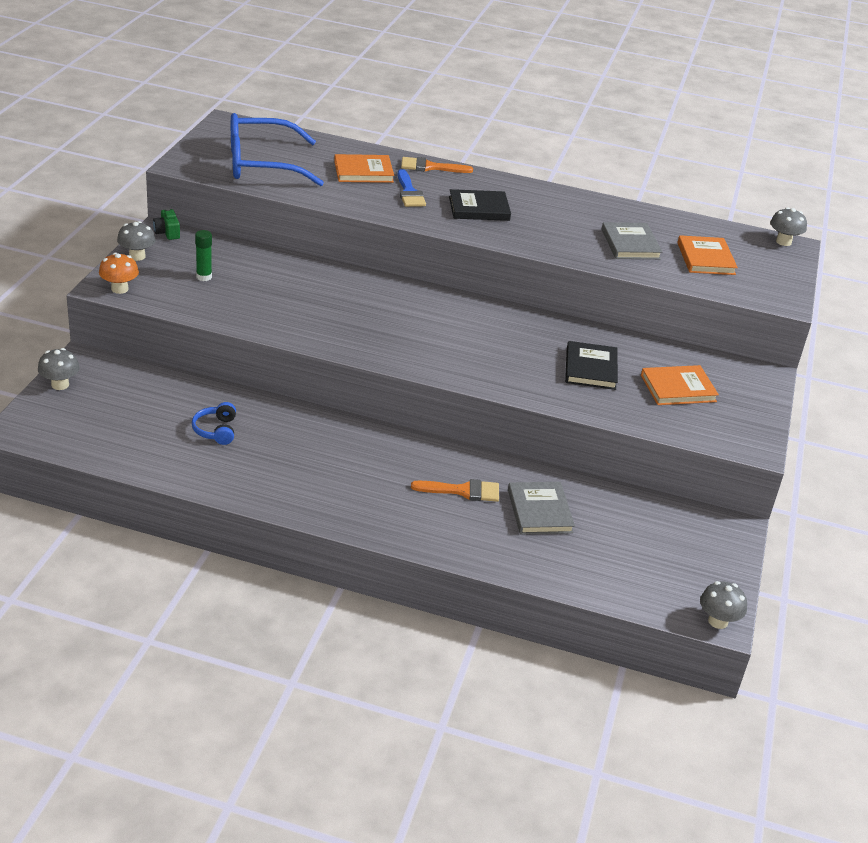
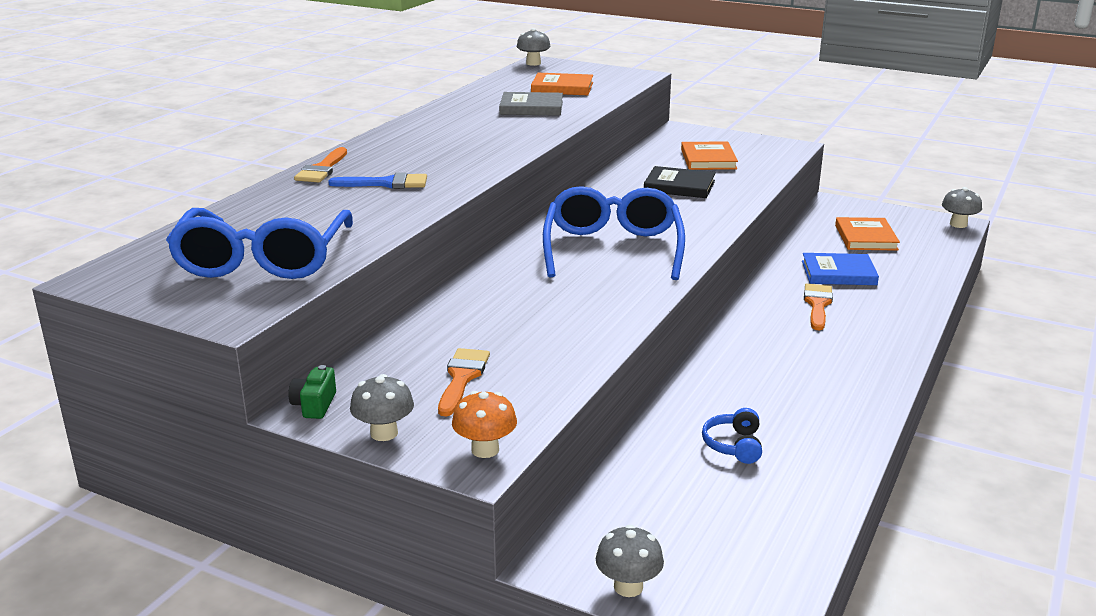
camera: 75 degrees left, 10 degrees down
green camera [153,208,180,240] -> green camera turned 105 degrees clockwise [288,365,336,419]
blue headphones [192,402,236,445] -> blue headphones turned 90 degrees clockwise [702,408,762,464]
green glue stick [195,230,212,281] -> orange brush [438,348,490,417]
orange book [334,154,394,183] -> orange book moved to [835,217,900,251]
black book [449,189,511,221] -> none
grey book [508,482,575,534] -> blue book [802,253,879,285]
none -> blue glasses [543,186,685,280]

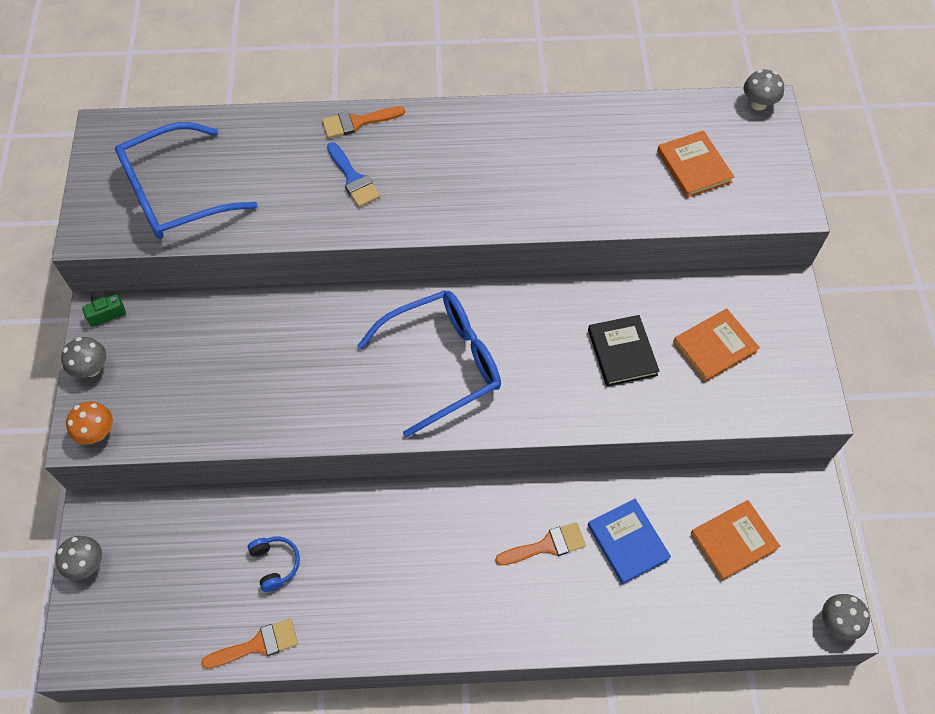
camera: 60 degrees right, 35 degrees up
orange brush [438,348,490,417] -> orange brush moved to [201,619,298,669]
grey book [499,92,563,116] -> none
blue headphones [702,408,762,464] -> blue headphones turned 90 degrees clockwise [248,537,300,592]

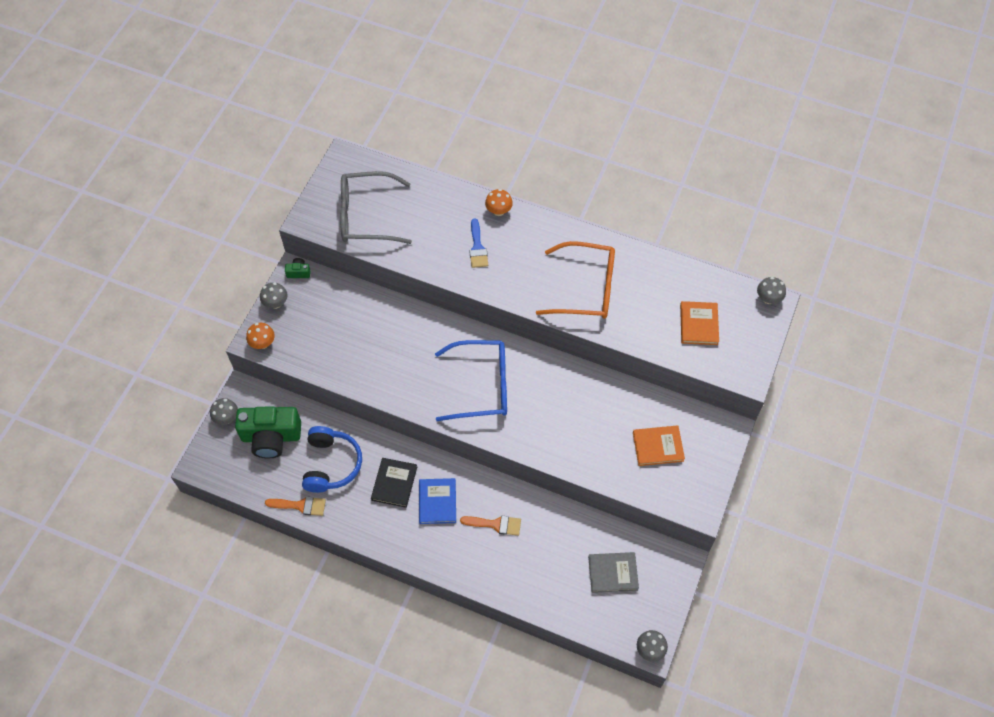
camera: 25 degrees right, 0 degrees up
blue glasses [115,122,258,239] -> grey glasses [340,171,412,244]
blue headphones [248,537,300,592] -> blue headphones [302,426,362,493], size x1.92
orange brush [322,106,405,138] -> orange mushroom [485,189,513,216]
black book [588,315,660,386] -> black book moved to [371,458,417,508]
blue book [588,499,671,584] -> blue book moved to [419,478,456,524]
orange book [691,500,780,581] -> grey book [588,552,639,593]
none -> green camera [235,406,301,458]
none -> orange glasses [536,241,615,319]

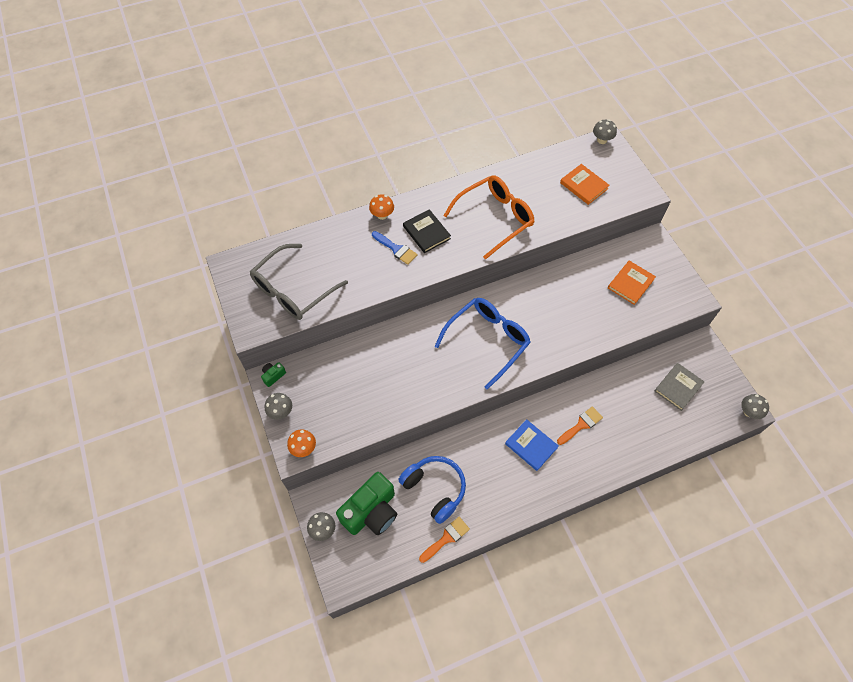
camera: 45 degrees left, 0 degrees up
black book [371,458,417,508] -> black book moved to [403,209,451,253]

